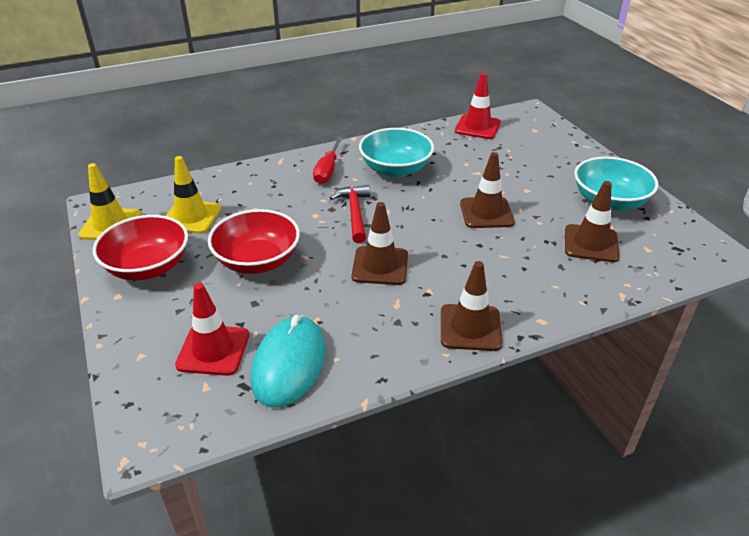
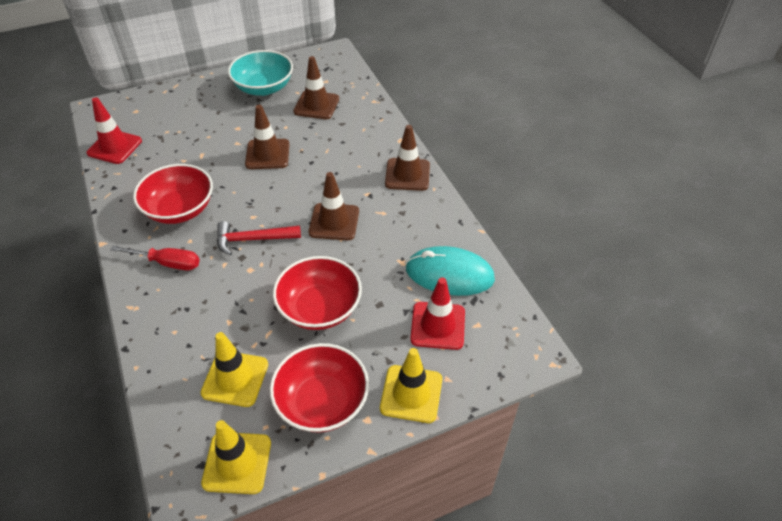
camera: 90 degrees left, 10 degrees up
turquoise bowl [359,128,434,177] -> red bowl [133,164,213,224]
none -> yellow traffic cone [380,348,442,423]

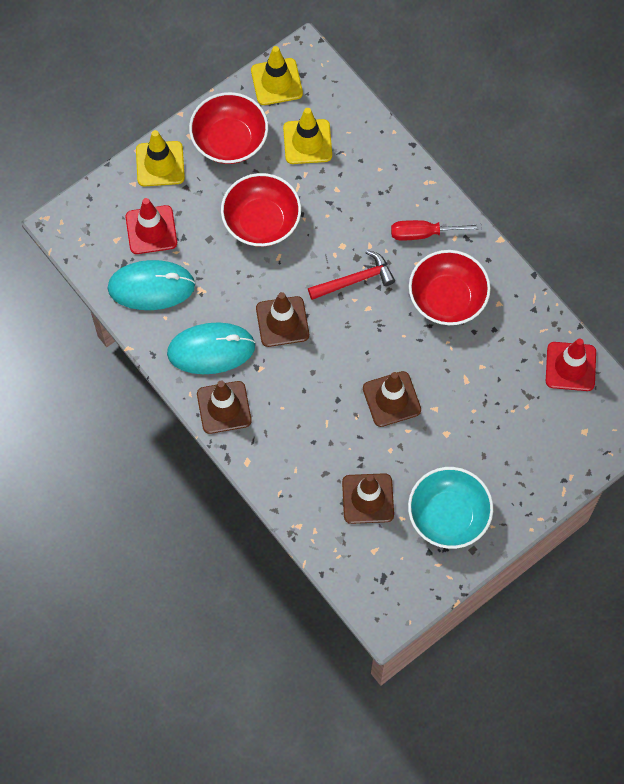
camera: 165 degrees right, 20 degrees up
none -> turquoise mouse [167,322,256,374]

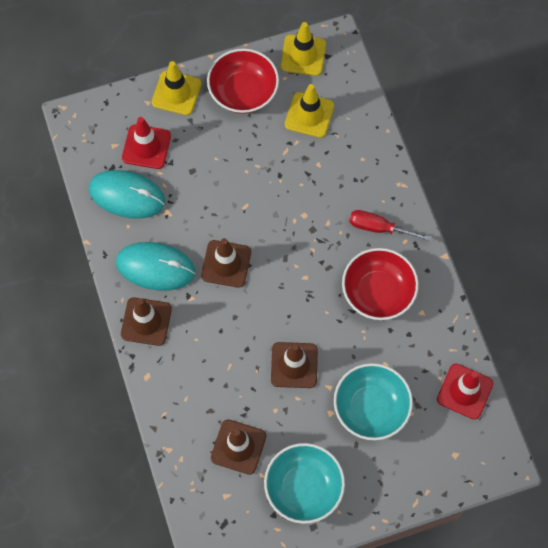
camera: 20 degrees right, 0 degrees up
red bowl [221,173,301,247] -> none
red hammer [308,250,395,300] -> none
none -> turquoise bowl [334,363,413,440]

